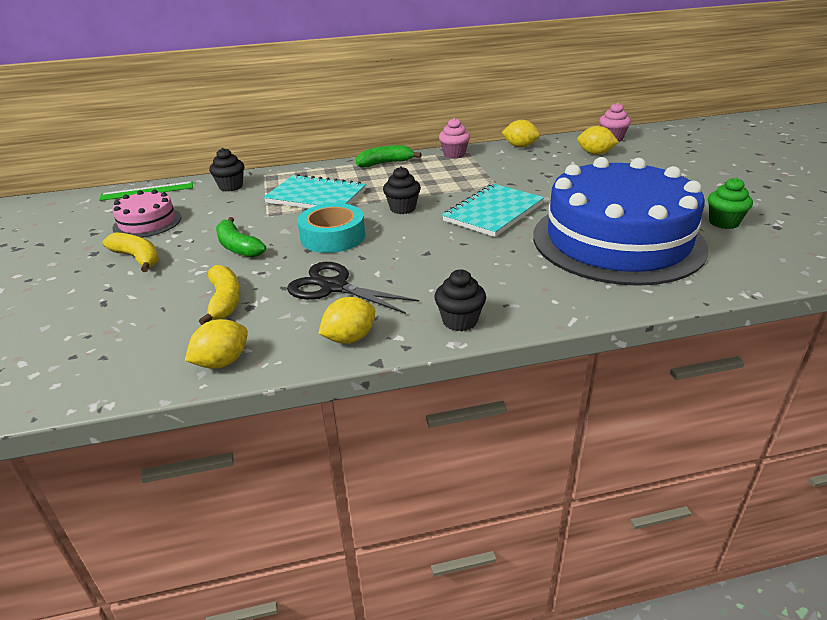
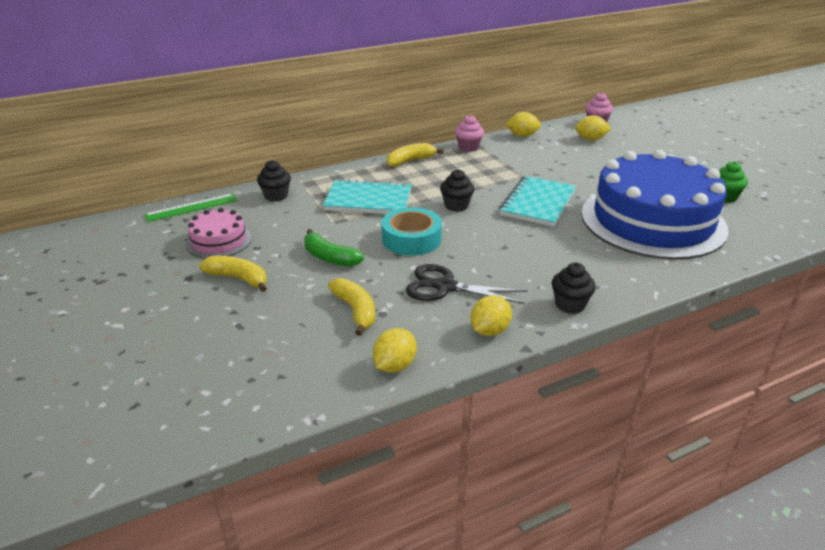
camera: 15 degrees left, 0 degrees up
green banana [356,145,421,167] -> yellow banana [387,143,444,167]

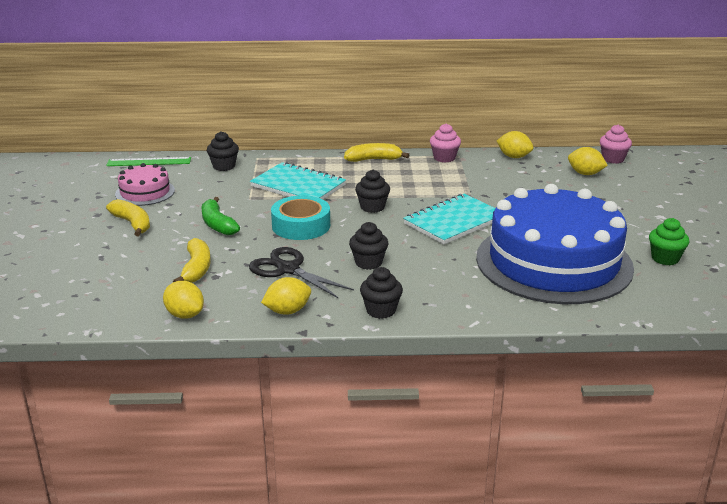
camera: 25 degrees right, 5 degrees down
yellow lemon [373,328,417,373] -> yellow lemon turned 75 degrees clockwise [163,281,204,319]
none -> black cupcake [349,222,388,270]

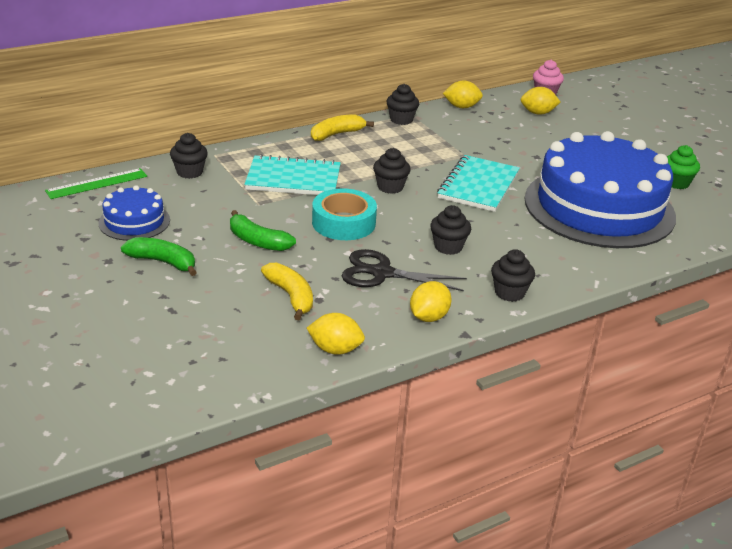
camera: 30 degrees left, 5 degrees up
yellow banana [106,199,150,236] -> green banana [121,237,197,276]
pink cake [115,163,175,206] -> blue cake [98,185,170,241]
pink cupcake [430,123,461,163] -> black cupcake [387,84,419,125]

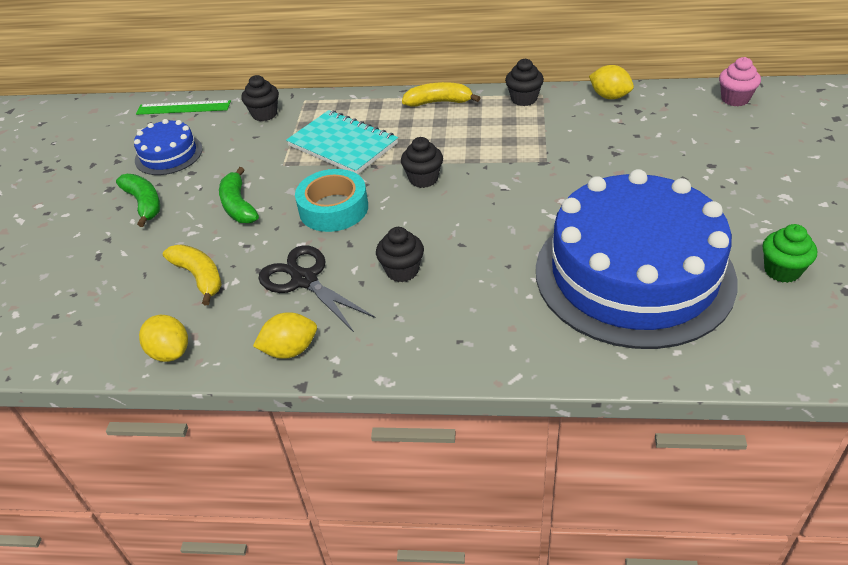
camera: 40 degrees right, 10 degrees up
yellow banana [261,263,313,320] -> yellow banana turned 45 degrees counterclockwise [163,244,222,305]
turquoise notebook [437,155,520,212] -> none
black cupcake [491,249,535,302] -> none
yellow lemon [521,87,560,115] -> none

